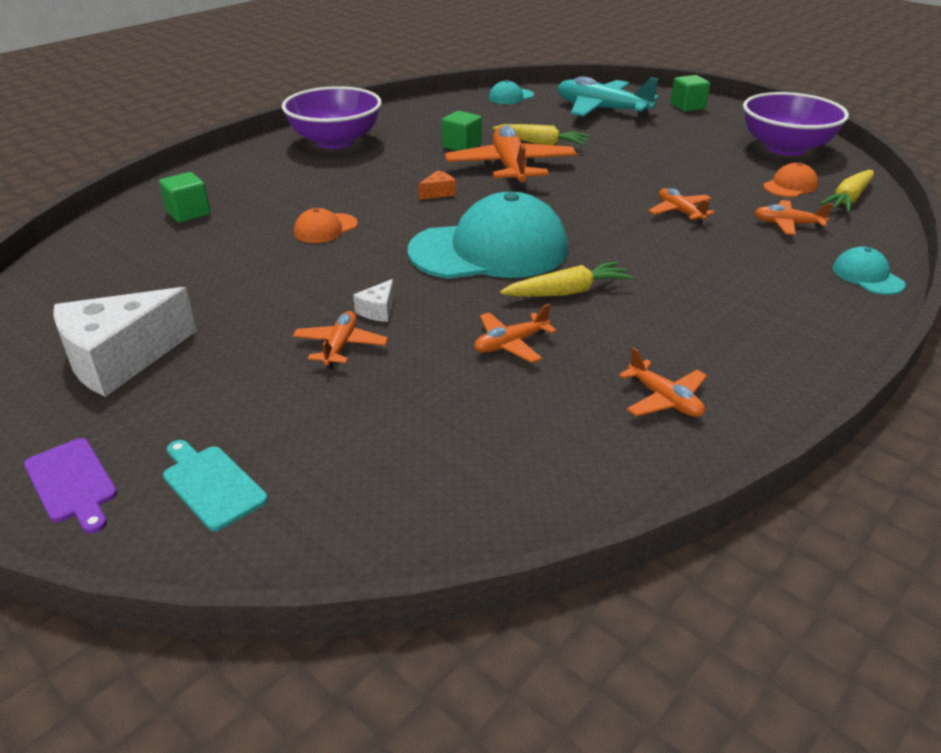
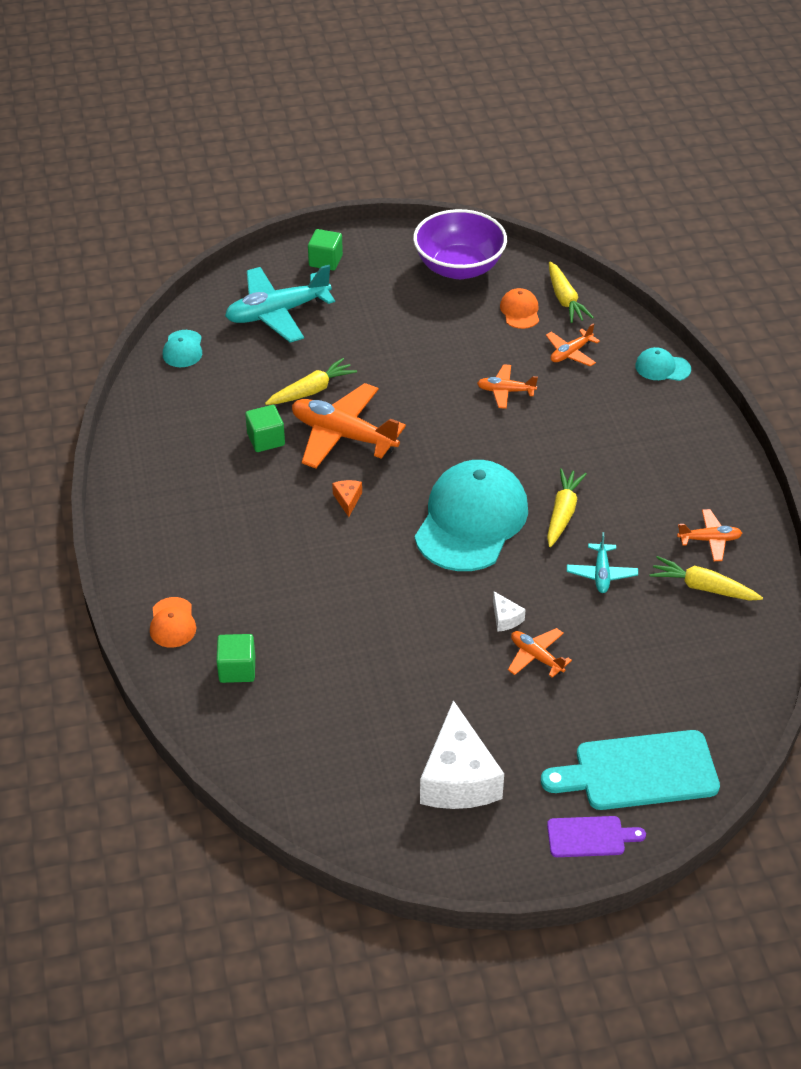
camera: 55 degrees left, 10 degrees up
turquoise cutting board [163,440,268,531] -> turquoise cutting board [541,730,720,810], size x1.85
purple bowl [282,86,382,149] -> none
orange cap [294,208,358,243] -> orange cap moved to [150,597,196,648]
orange plane [474,304,557,363] -> turquoise plane [567,532,638,593]
none -> yellow carrot [650,556,763,601]

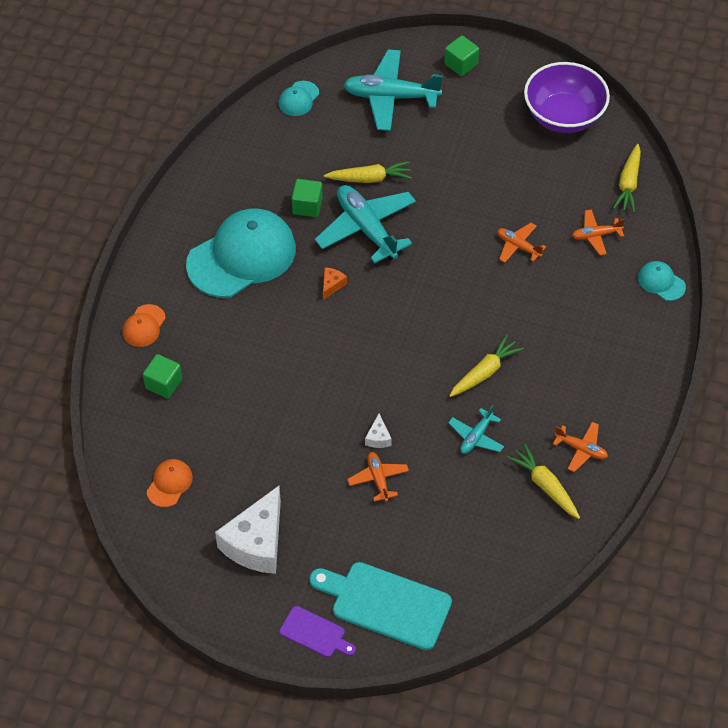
camera: 30 degrees right, 10 degrees up
orange plane [292,383,406,469] -> turquoise plane [315,185,416,264]
turquoise cap [415,460,528,571] -> turquoise cap moved to [186,209,296,298]
orange cap [500,288,539,329] -> orange cap moved to [147,459,193,507]

